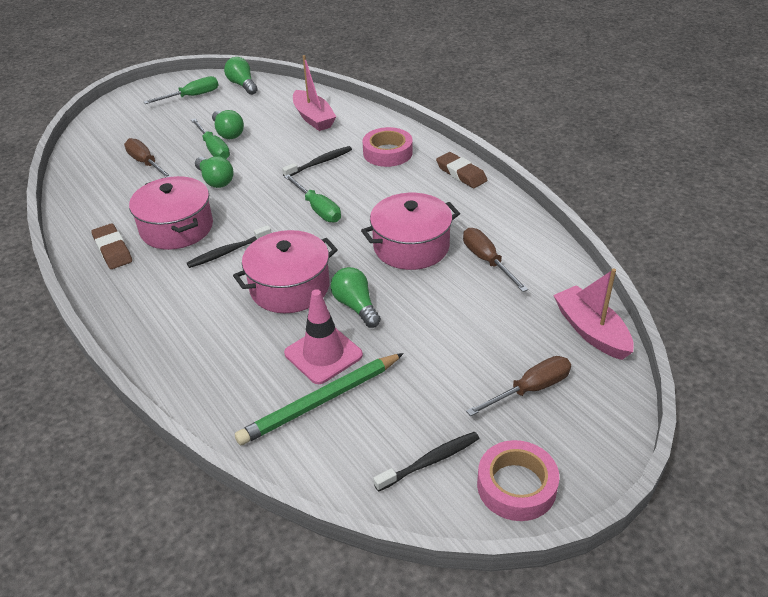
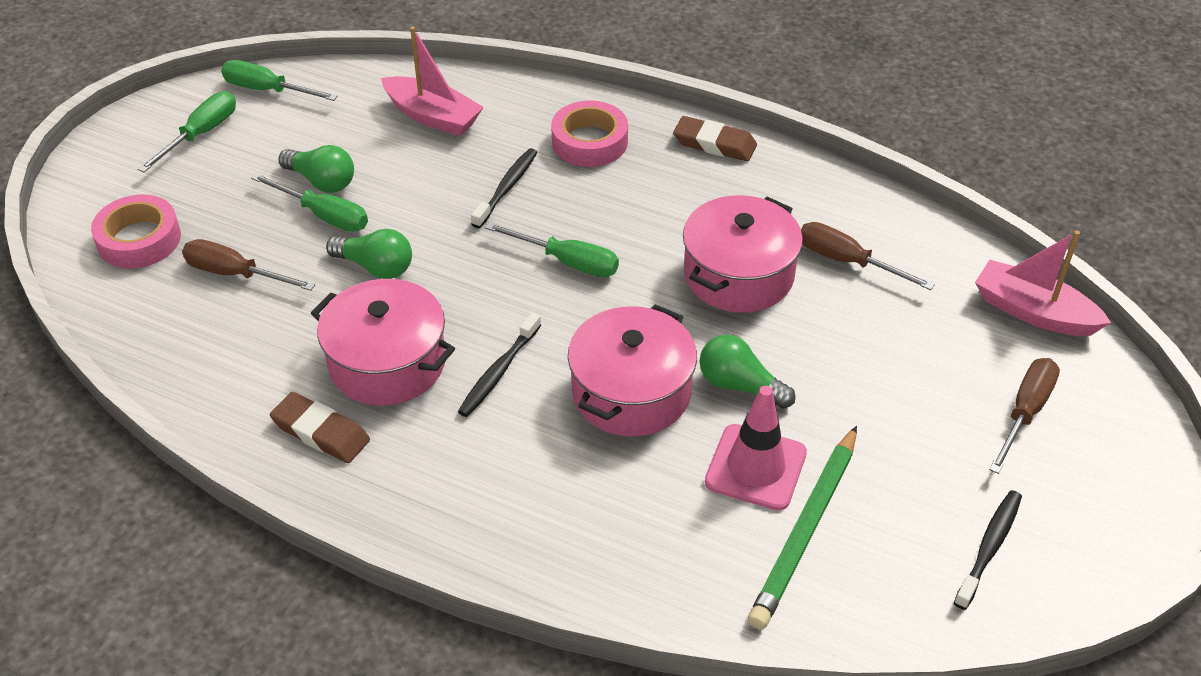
camera: 30 degrees left, 5 degrees up
green light bulb [224,57,258,95] -> green screwdriver [221,60,338,101]
pink tape [477,440,559,521] -> pink tape moved to [91,195,181,268]

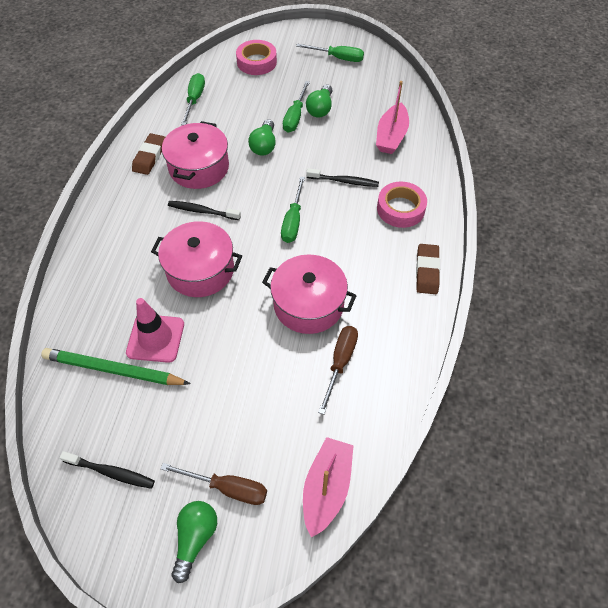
camera: 75 degrees right, 10 degrees up
brown screwdriver [182,239,315,291] -> none
green screwdriver [221,60,338,101] -> green screwdriver moved to [181,73,205,125]
green light bulb [700,335,795,409] -> green light bulb moved to [171,501,217,583]

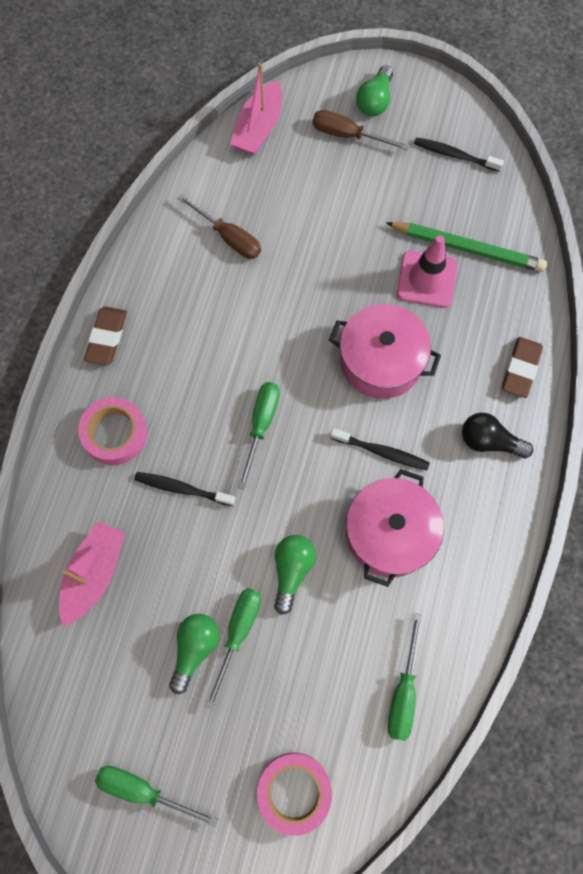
camera: 175 degrees left, 15 degrees up
brown eraser [132,133,165,175] -> brown eraser moved to [502,337,543,398]
pink pot [262,254,357,334] -> none
brown screwdriver [318,326,358,414] -> brown screwdriver turned 75 degrees counterclockwise [177,194,261,259]
none -> black light bulb [462,413,534,458]

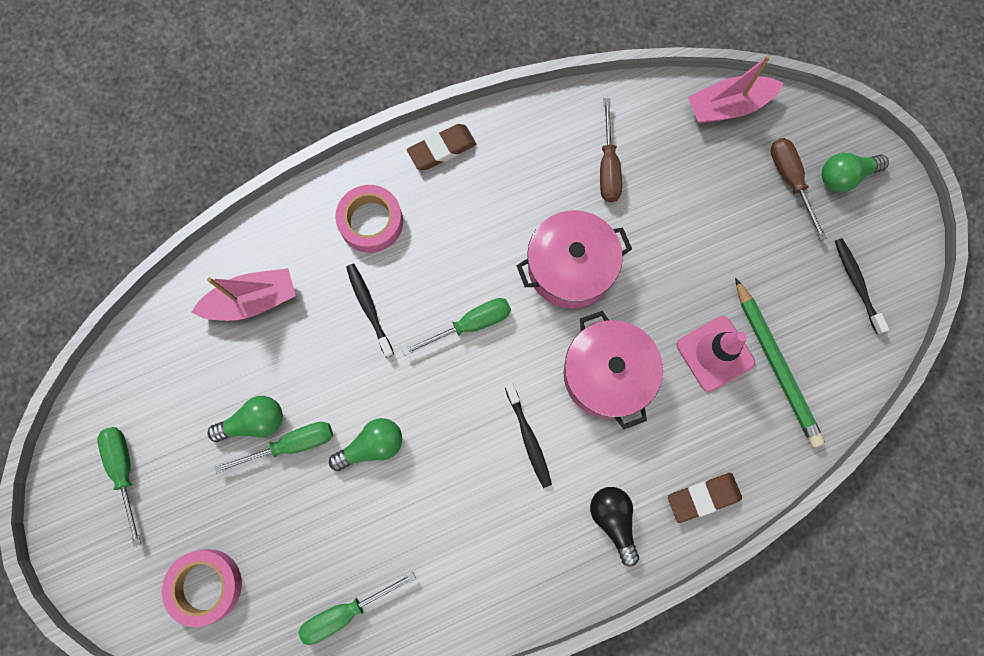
camera: 50 degrees right, 5 degrees up
pink pot [346,469,444,587] -> pink pot moved to [516,210,632,309]

